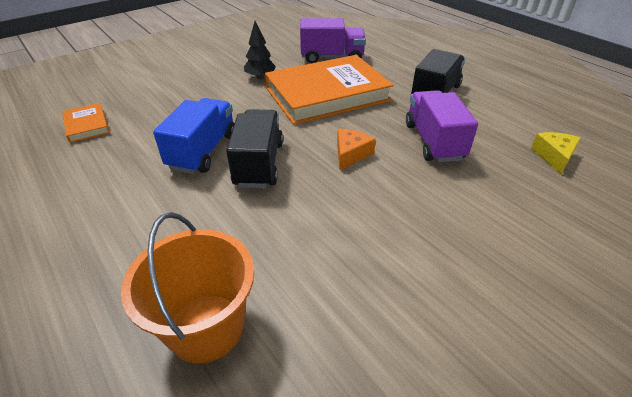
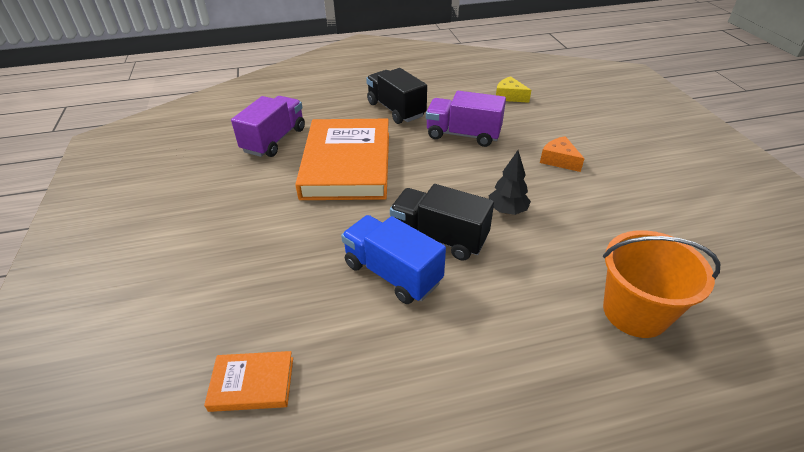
camera: 65 degrees left, 0 degrees up
black tree [244,21,276,79] -> black tree moved to [489,150,531,215]
orange cheese [337,129,376,170] -> orange cheese moved to [540,136,585,172]

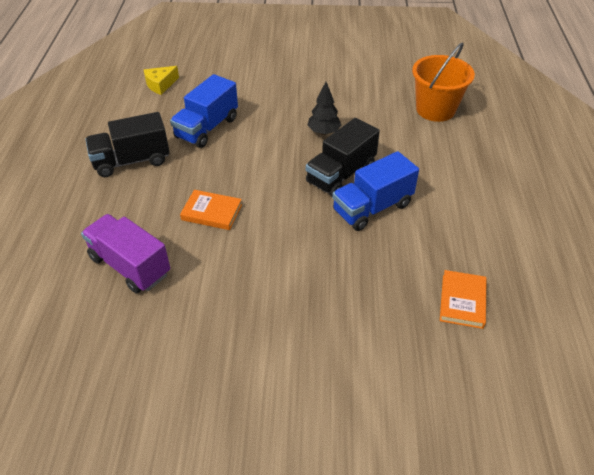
camera: 75 degrees left, 5 degrees up
orange book [295,119,389,200] -> orange book [180,190,242,230], size x0.43
purple truck [426,91,506,147] -> blue truck [170,74,238,148]
orange cheese [540,136,585,172] -> none

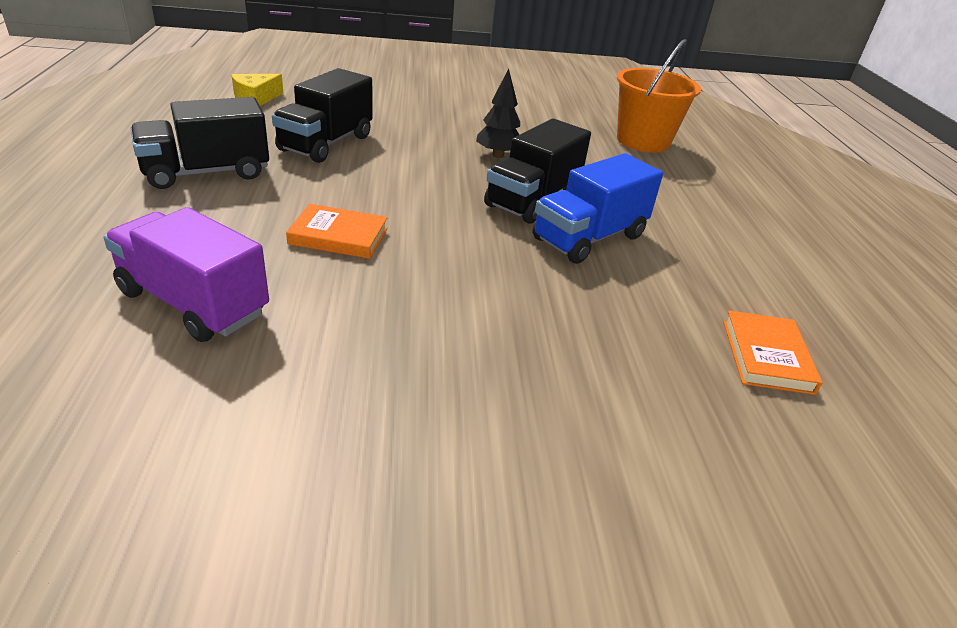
camera: 10 degrees left, 10 degrees down
blue truck [170,74,238,148] -> black truck [272,68,373,163]

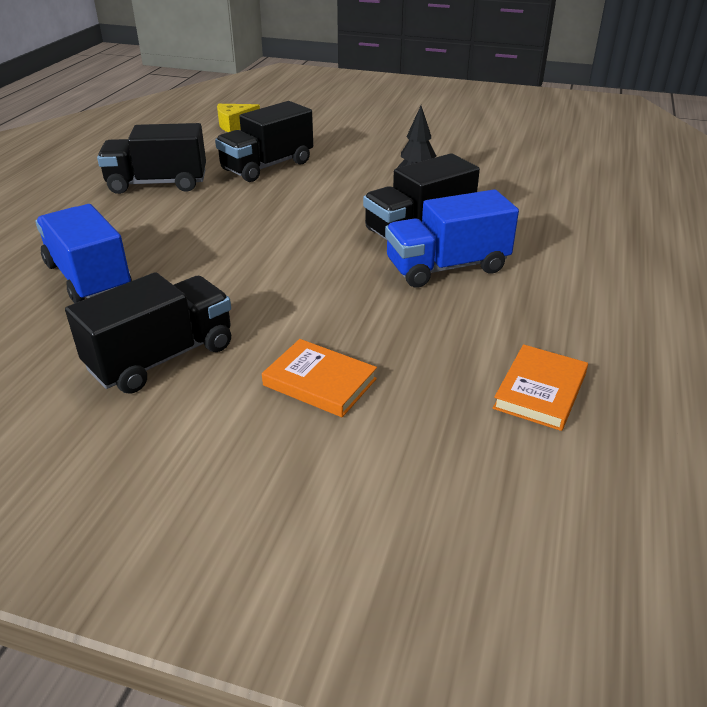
camera: 25 degrees right, 0 degrees up
purple truck [103,207,269,342] -> blue truck [36,204,132,303]
orange book [286,204,388,259] -> orange book moved to [262,339,377,417]
orange bucket [617,39,701,153] -> none
none -> black truck [65,272,231,394]

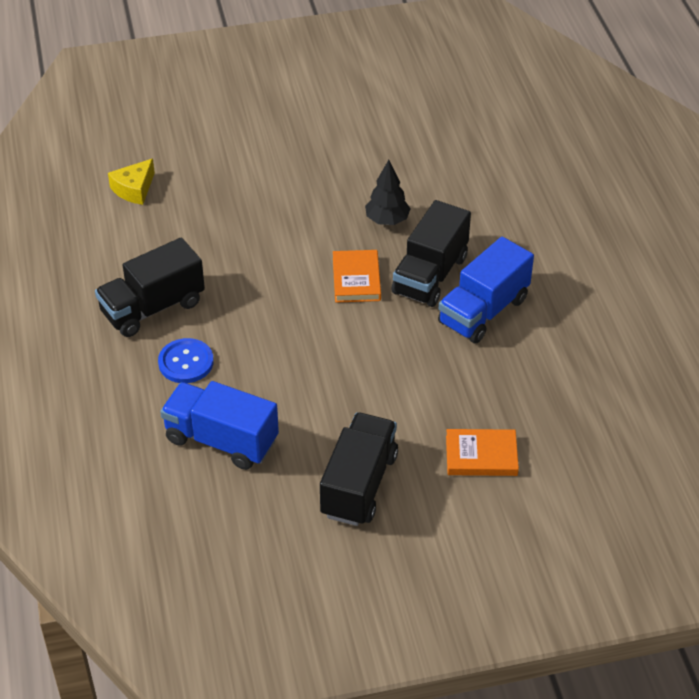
camera: 30 degrees left, 10 degrees up
black truck [215,101,313,182] -> none
orange book [493,344,588,431] -> orange book moved to [333,250,381,303]
none -> blue button [158,338,214,383]

